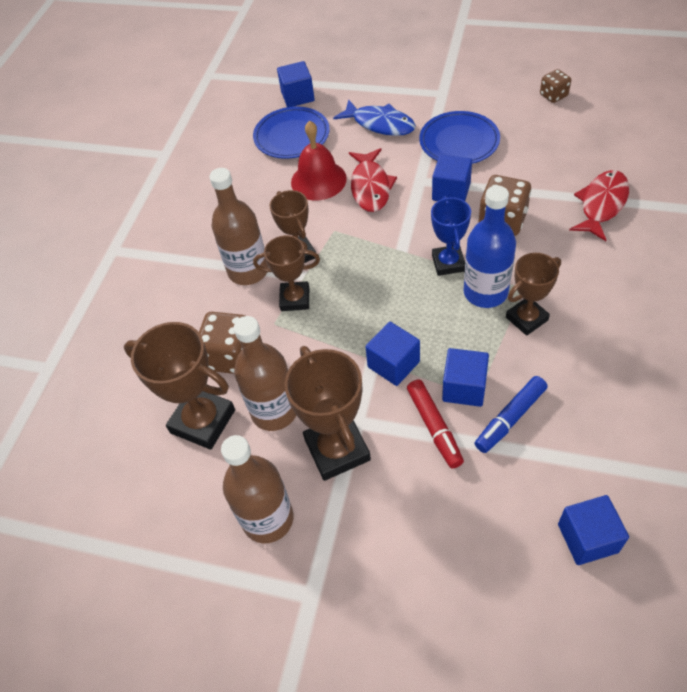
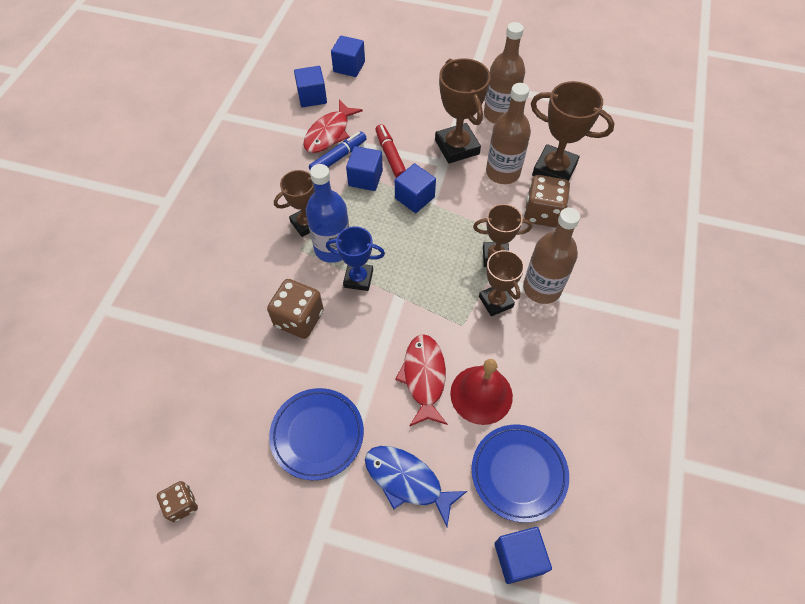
camera: 175 degrees right, 5 degrees up
blue trophy [431,196,471,276] -> blue trophy turned 75 degrees counterclockwise [326,226,385,291]
blue cube [432,155,472,201] -> blue cube moved to [331,35,365,77]
red fish [569,170,629,241] -> red fish moved to [303,100,363,153]

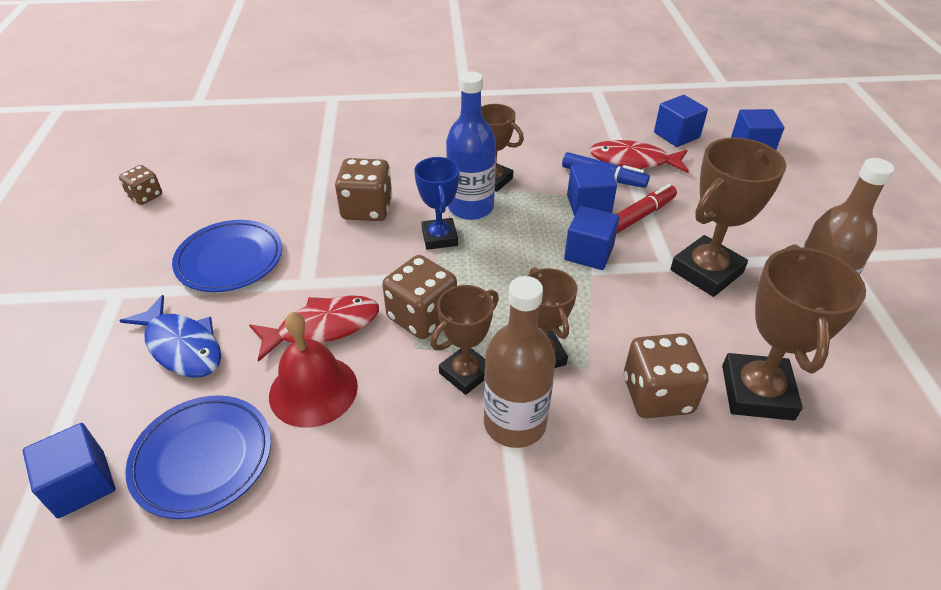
camera: 70 degrees right, 15 degrees down
blue fish [365,446,467,527] -> blue fish turned 120 degrees clockwise [120,295,221,378]
brown bottle [486,83,531,184] -> none
none -> brown dice [382,255,457,339]

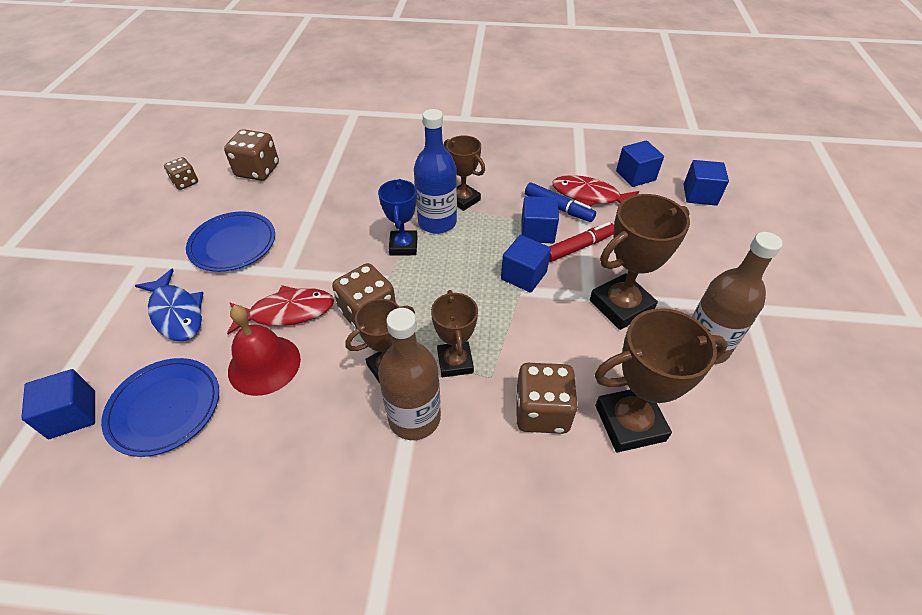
camera: 10 degrees right, 5 degrees up
brown dice [335,158,392,221] -> brown dice moved to [224,129,279,181]
brown trophy [722,244,866,420] -> brown trophy turned 60 degrees clockwise [595,308,728,453]

